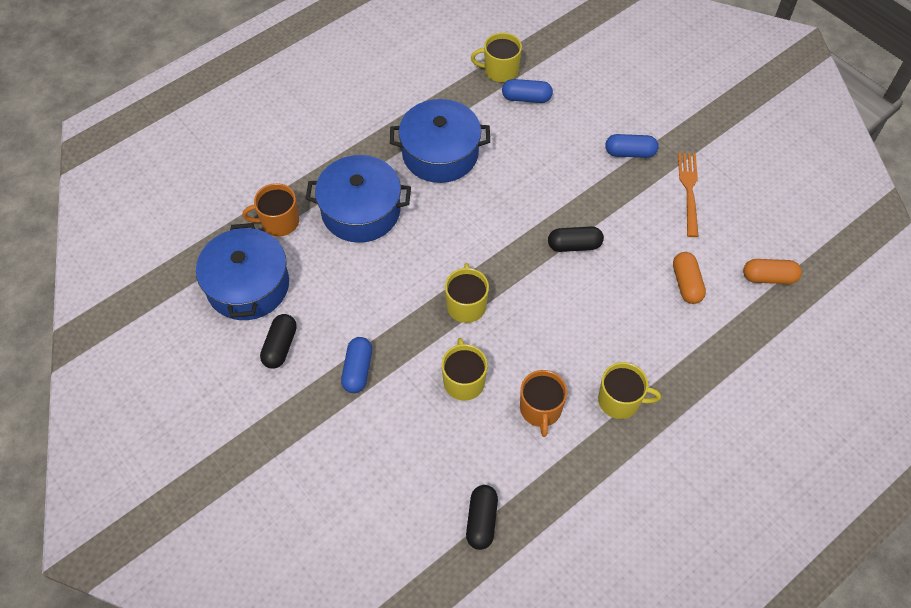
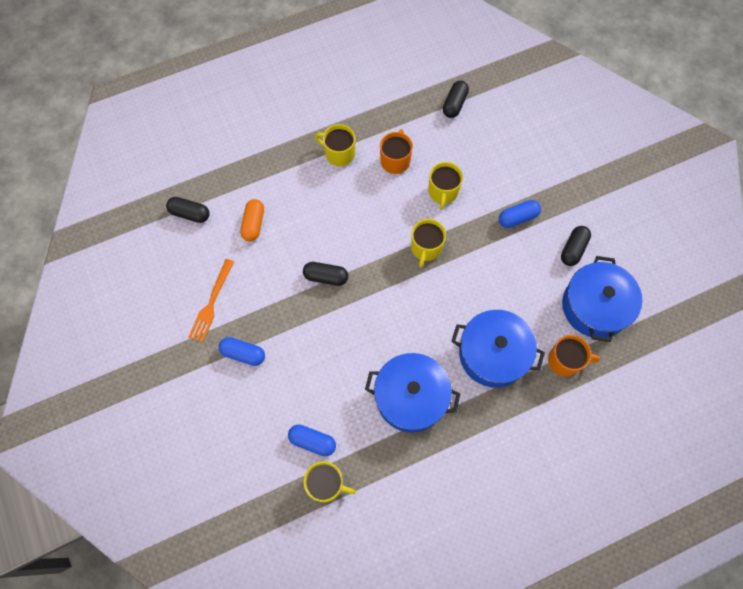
camera: 165 degrees left, 10 degrees up
blue capsule [341,337,372,393] -> blue capsule turned 45 degrees clockwise [499,200,541,228]
orange capsule [743,259,802,284] -> black capsule [166,197,210,223]

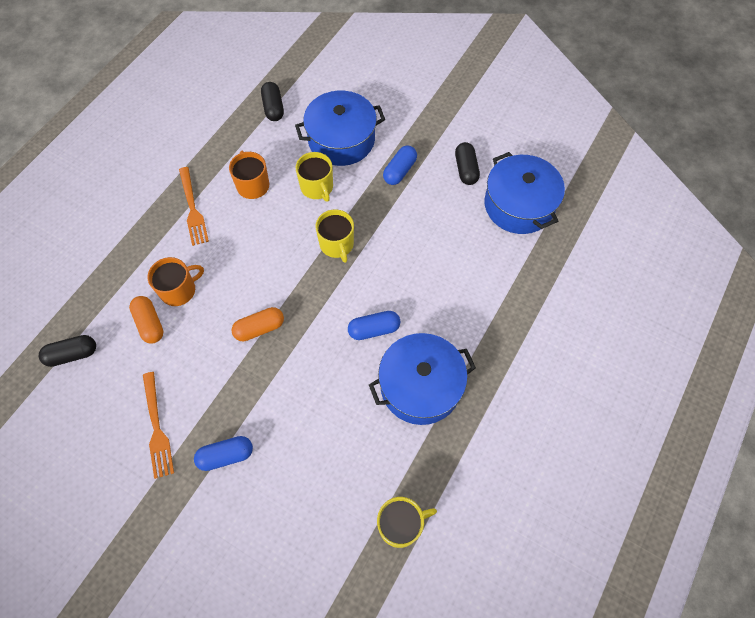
camera: 35 degrees left, 5 degrees down
blue capsule [288,425,336,456] -> blue capsule moved to [348,311,401,340]
black capsule [303,262,348,286] -> orange capsule [232,307,284,341]
yellow mug [315,124,356,166] -> orange fork [179,167,209,246]
blue pot [451,310,545,388] -> blue pot moved to [295,91,385,166]
orange mug [548,335,600,377] -> orange mug moved to [148,257,204,306]

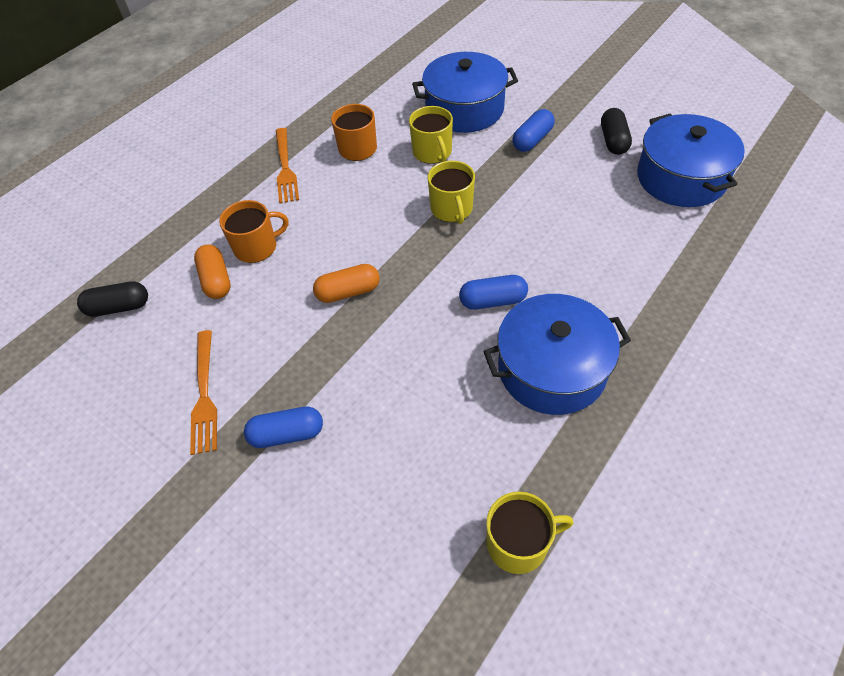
camera: 10 degrees right, 10 degrees down
black capsule [261,82,284,121] -> none

